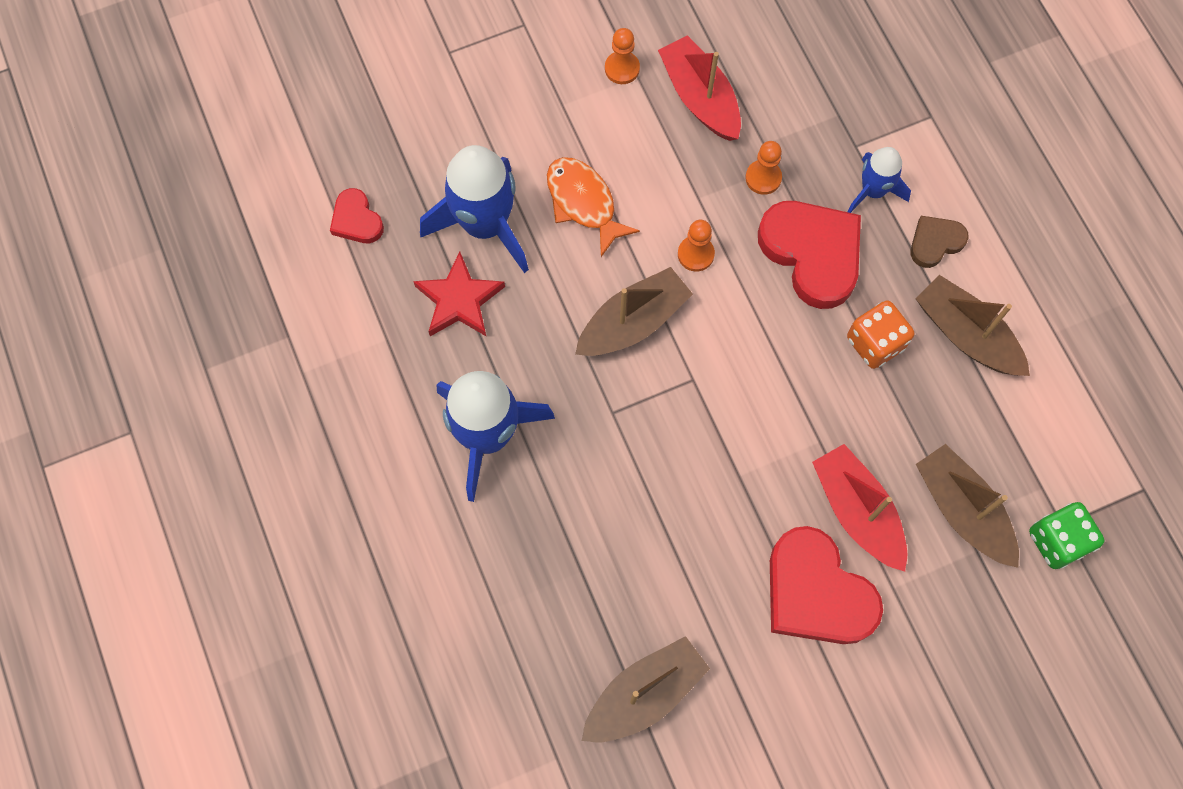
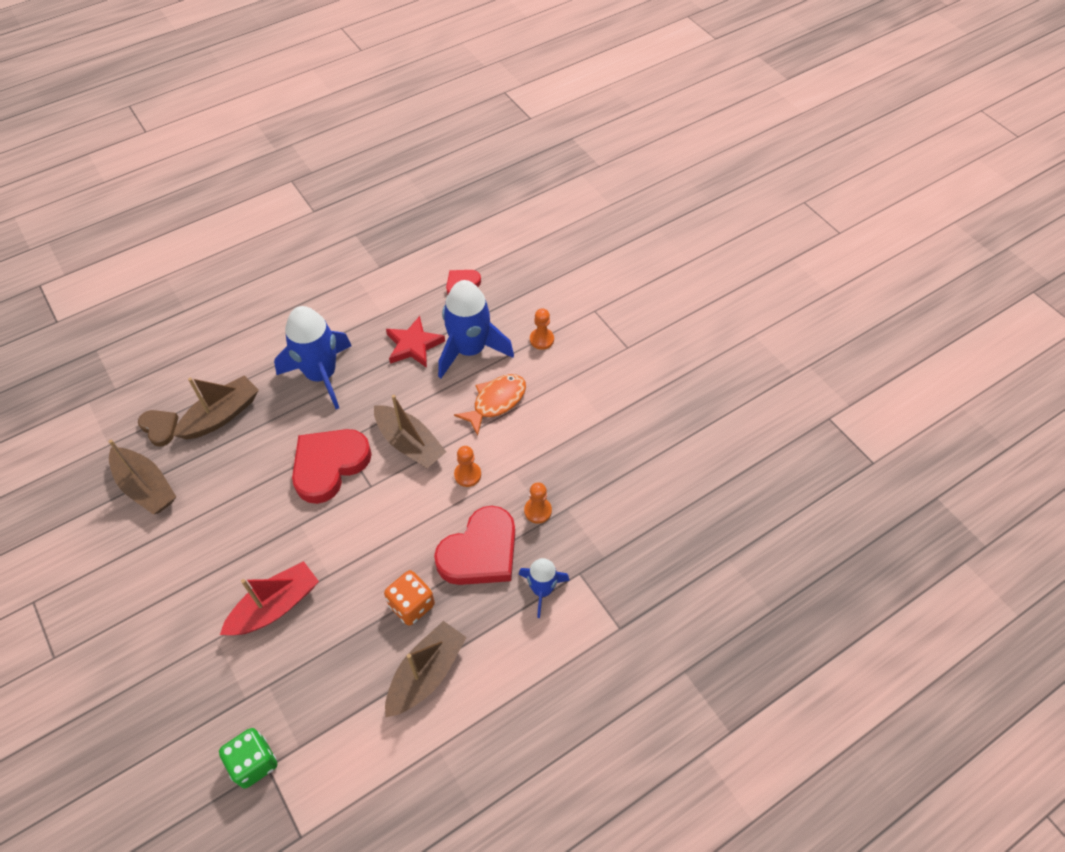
camera: 80 degrees right, 15 degrees down
orange pawn [605,28,640,84] -> orange pawn moved to [530,308,554,350]
red boat [658,35,741,141] -> none
red heart [770,526,883,644] -> red heart moved to [292,429,372,504]
brown heart [910,216,969,268] -> brown heart moved to [138,410,178,447]
brown boat [916,444,1019,568] -> brown boat moved to [173,375,259,439]

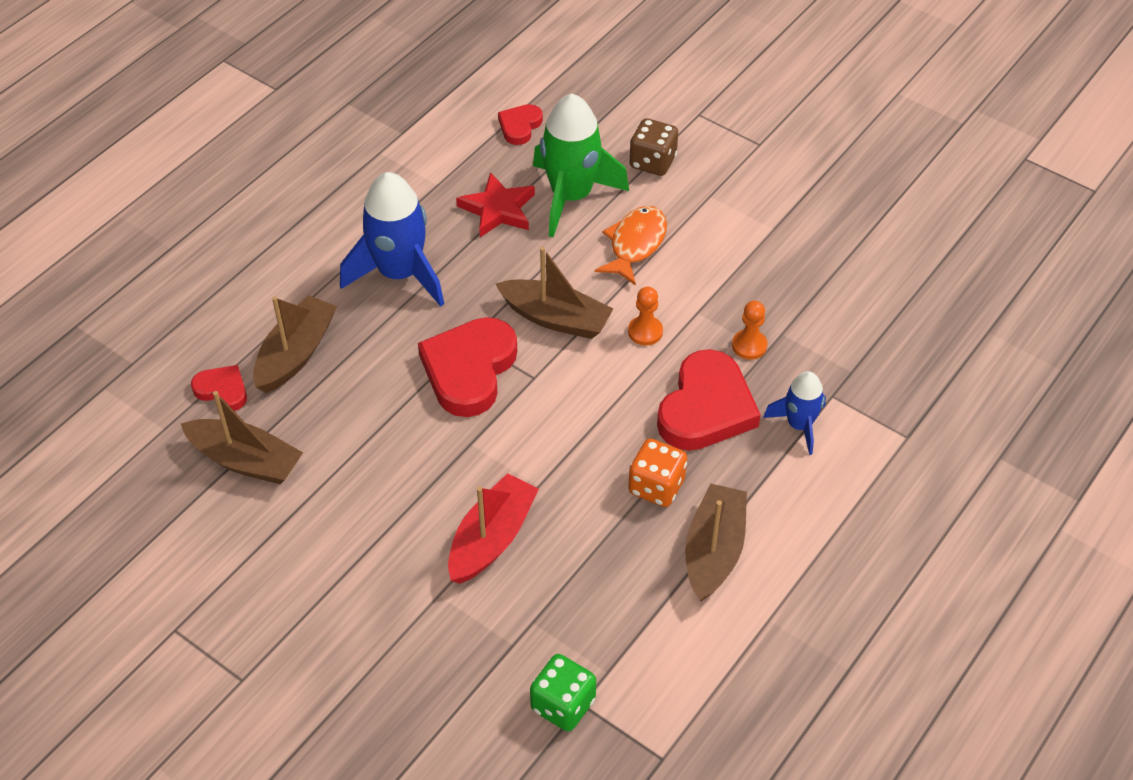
camera: 20 degrees left, 5 degrees down
brown heart [138,410,178,447] -> red heart [191,365,247,411]
blue rocket [438,280,514,378] -> green rocket [533,94,629,237]
orange pawn [530,308,554,350] -> brown dice [629,118,678,176]

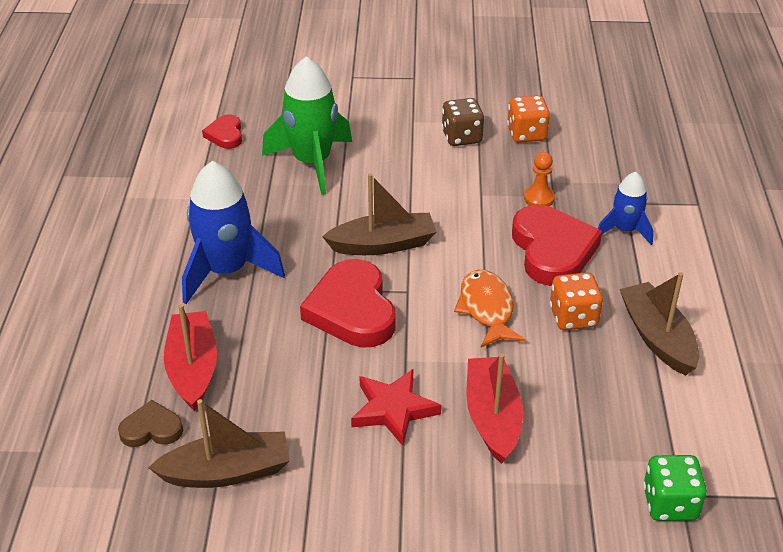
camera: 35 degrees left, 10 degrees down
red heart [191,365,247,411] -> brown heart [118,400,183,447]
brown boat [253,295,337,393] -> red boat [164,304,217,411]
red star [456,172,535,237] -> red star moved to [351,369,441,446]
orange fish [595,206,667,286] -> orange fish moved to [454,270,526,347]
orange pawn [628,287,663,345] -> none
brown dice [629,118,678,176] -> brown dice moved to [442,98,484,146]
none -> orange dice [507,95,550,143]

